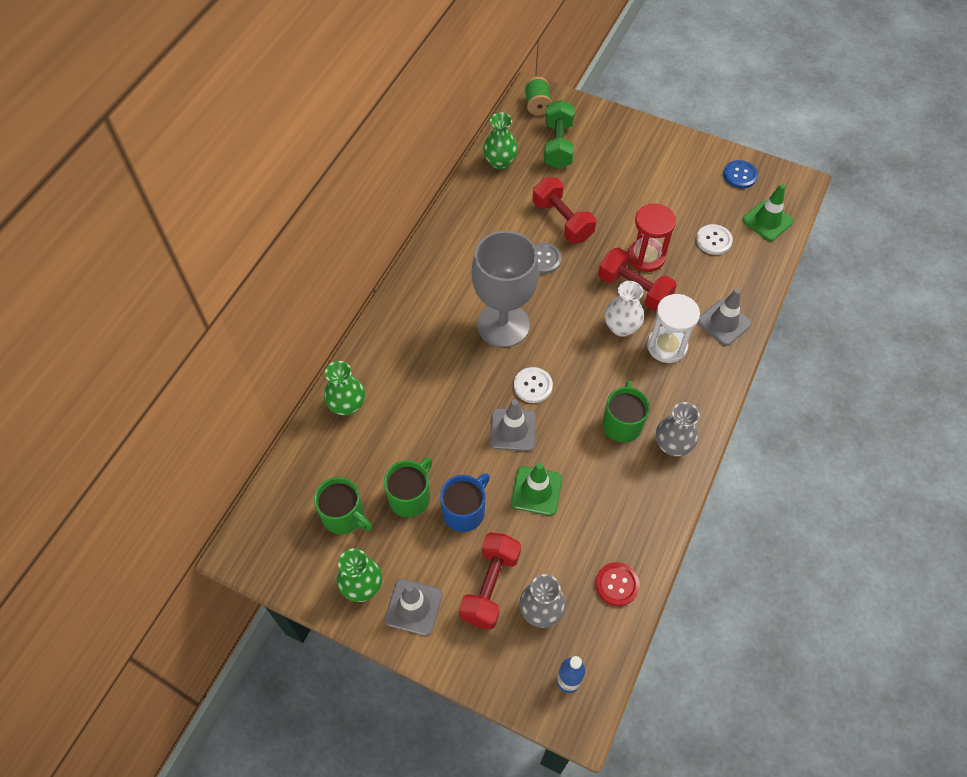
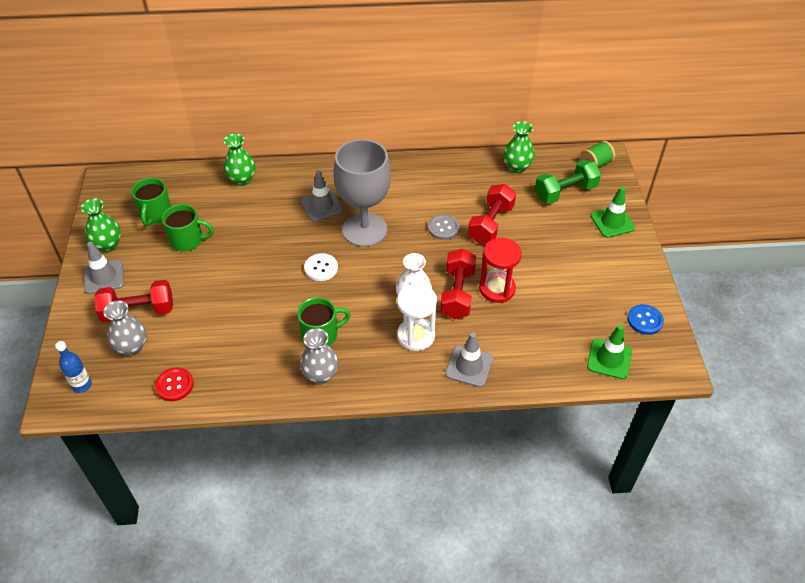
camera: 60 degrees right, 10 degrees down
blue mug [440,473,490,532] -> none
grey traffic cone [490,399,536,451] -> grey traffic cone moved to [301,170,343,221]
green traffic cone [511,463,562,515] -> green traffic cone moved to [590,187,635,238]
white button [696,224,733,255] -> none

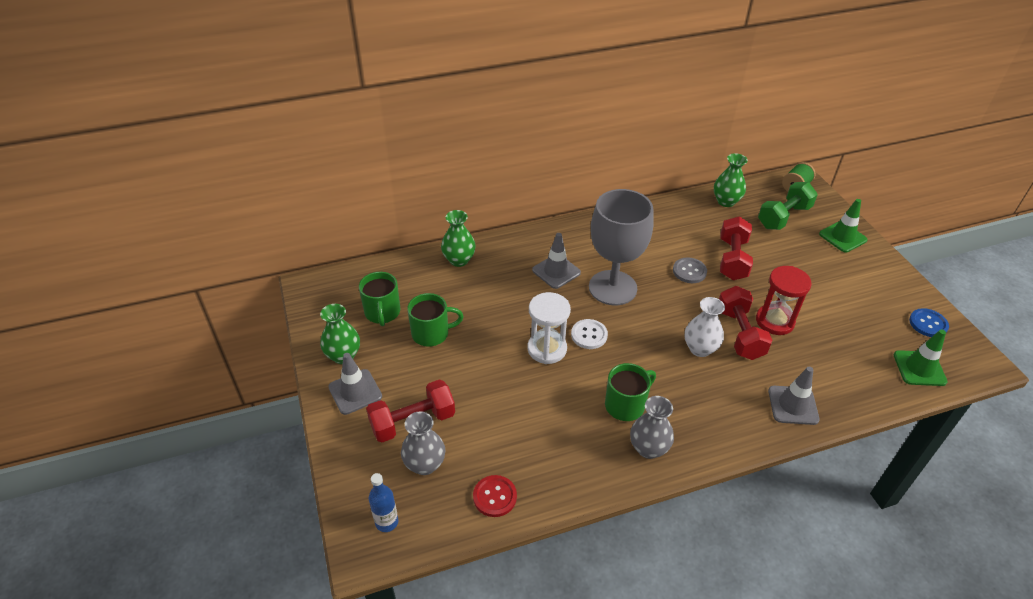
camera: 15 degrees left, 5 degrees down
white hourglass [397,284,437,351] -> white hourglass moved to [528,292,571,364]

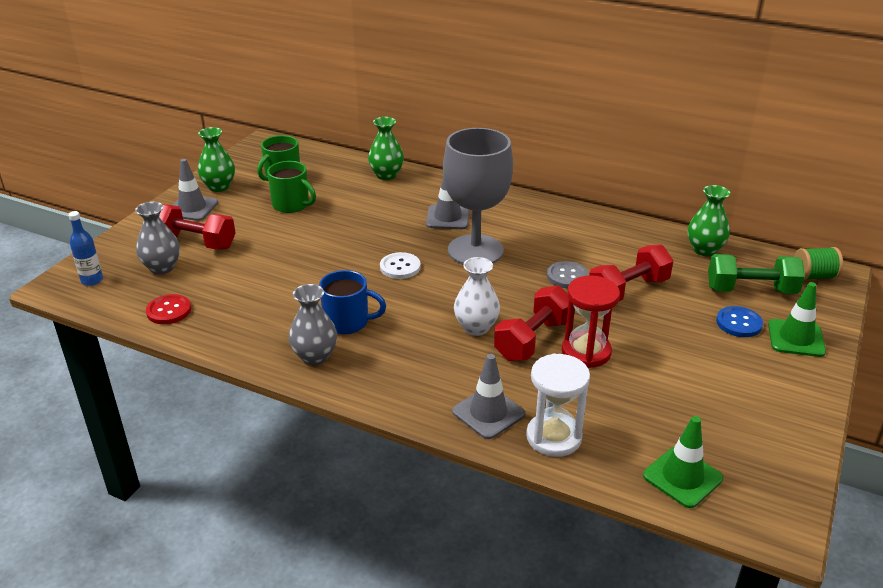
camera: 45 degrees right, 10 degrees down
white hourglass [528,292,571,364] -> white hourglass moved to [526,353,590,457]
green mug [605,363,656,421] -> blue mug [319,270,386,334]
blue button [909,308,949,337] -> blue button moved to [716,306,763,337]

